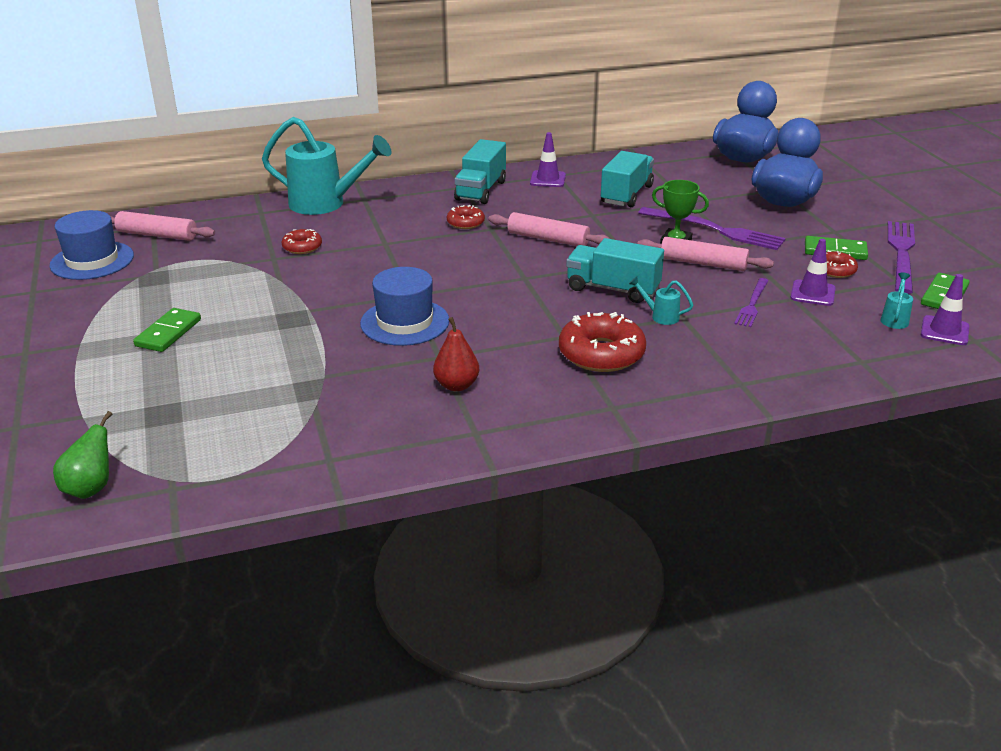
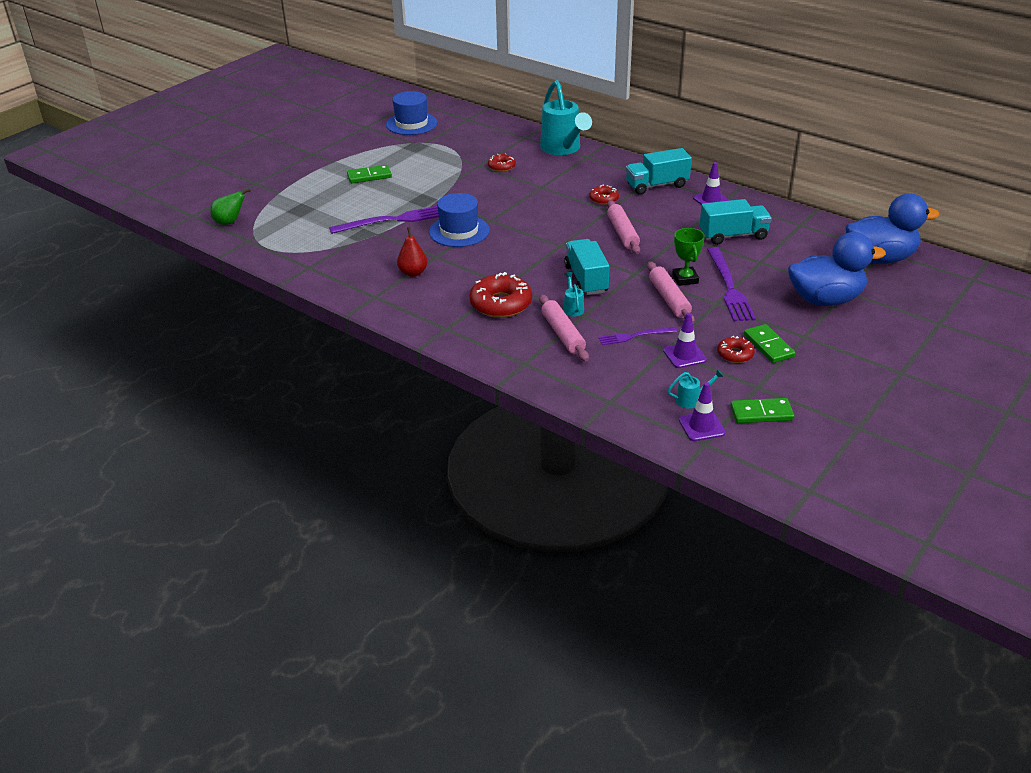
camera: 55 degrees right, 5 degrees up
pink rolling pin [110,211,215,241] -> pink rolling pin moved to [539,295,589,361]
purple fork [888,221,915,294] -> purple fork moved to [329,206,439,234]

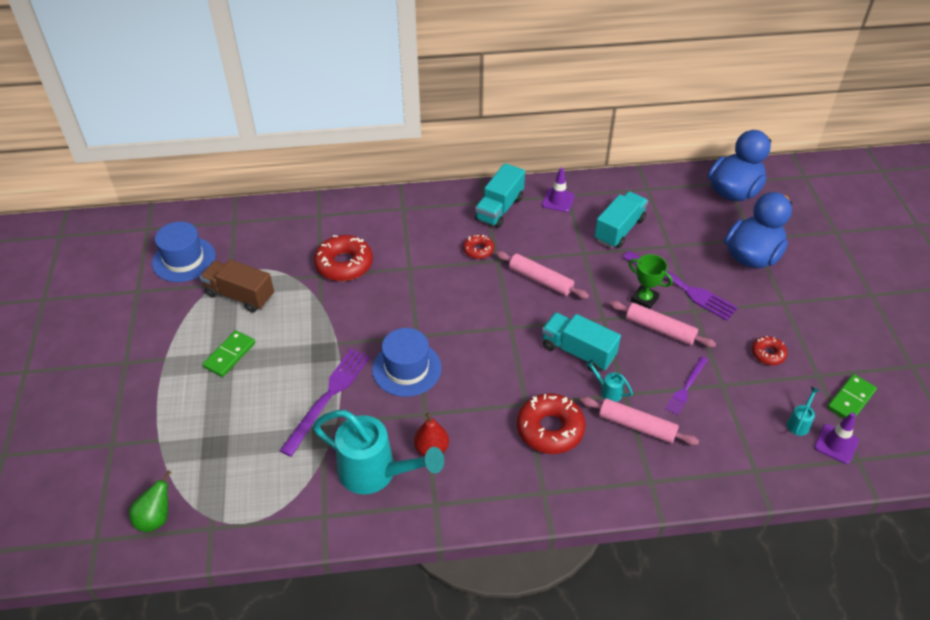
camera: 45 degrees left, 10 degrees up
red donut [488,153,516,172] -> red donut [314,235,373,281], size x1.84
turquoise watering can [540,80,592,155] -> turquoise watering can moved to [313,410,444,494]
purple traffic cone [663,313,707,368] -> none
green domino [744,324,795,363] -> none
none -> brown truck [200,259,274,313]

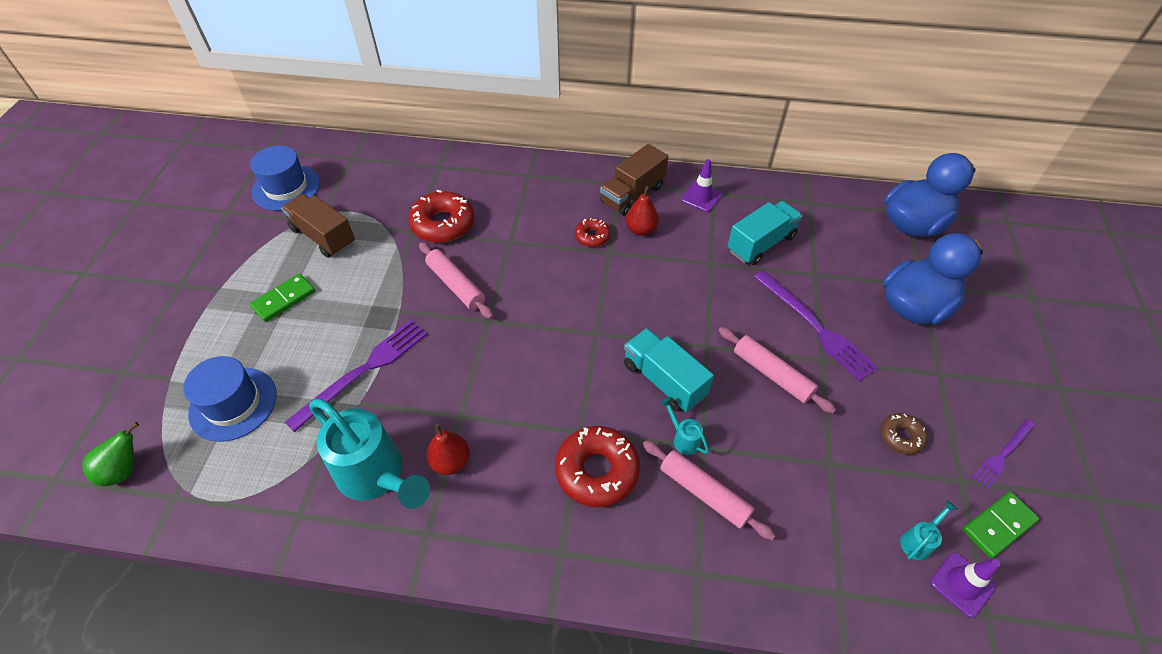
camera: 15 degrees right, 5 degrees up
blue hat [372,328,442,397] -> blue hat moved to [183,356,277,442]
turquoise truck [475,163,525,228] -> brown truck [600,144,668,216]
pink rolling pin [496,251,589,299] -> pink rolling pin moved to [419,242,493,319]
green trophy [629,254,673,309] -> none
purple fork [665,357,708,415] -> purple fork moved to [972,419,1035,489]
red donut [752,336,788,365] -> brown donut [880,413,928,455]
none -> red pear [626,186,659,236]

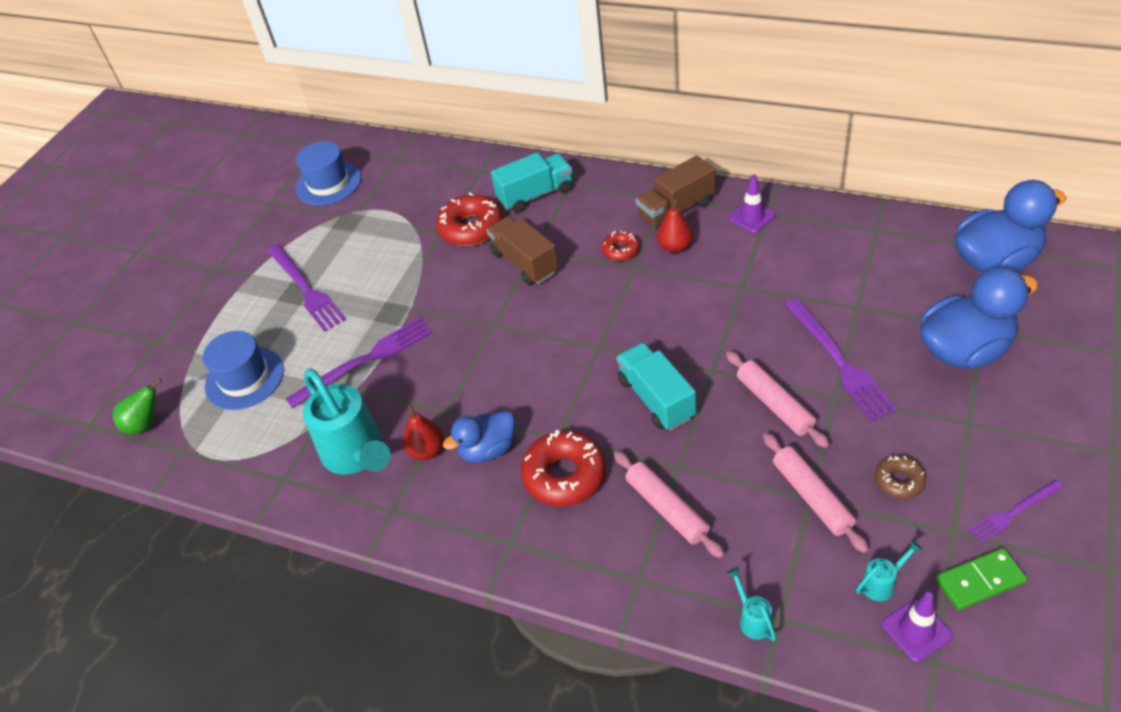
camera: 20 degrees right, 5 degrees down
green domino [250,274,315,322] -> purple fork [268,244,346,332]
brown truck [281,194,355,258] -> brown truck moved to [486,216,559,285]
pink rolling pin [419,242,493,319] -> pink rolling pin moved to [763,433,869,553]
turquoise watering can [660,397,709,455] -> turquoise watering can moved to [727,567,776,641]
turquoise truck [728,201,803,265] -> turquoise truck moved to [491,152,572,213]
none -> blue duck [443,411,515,463]

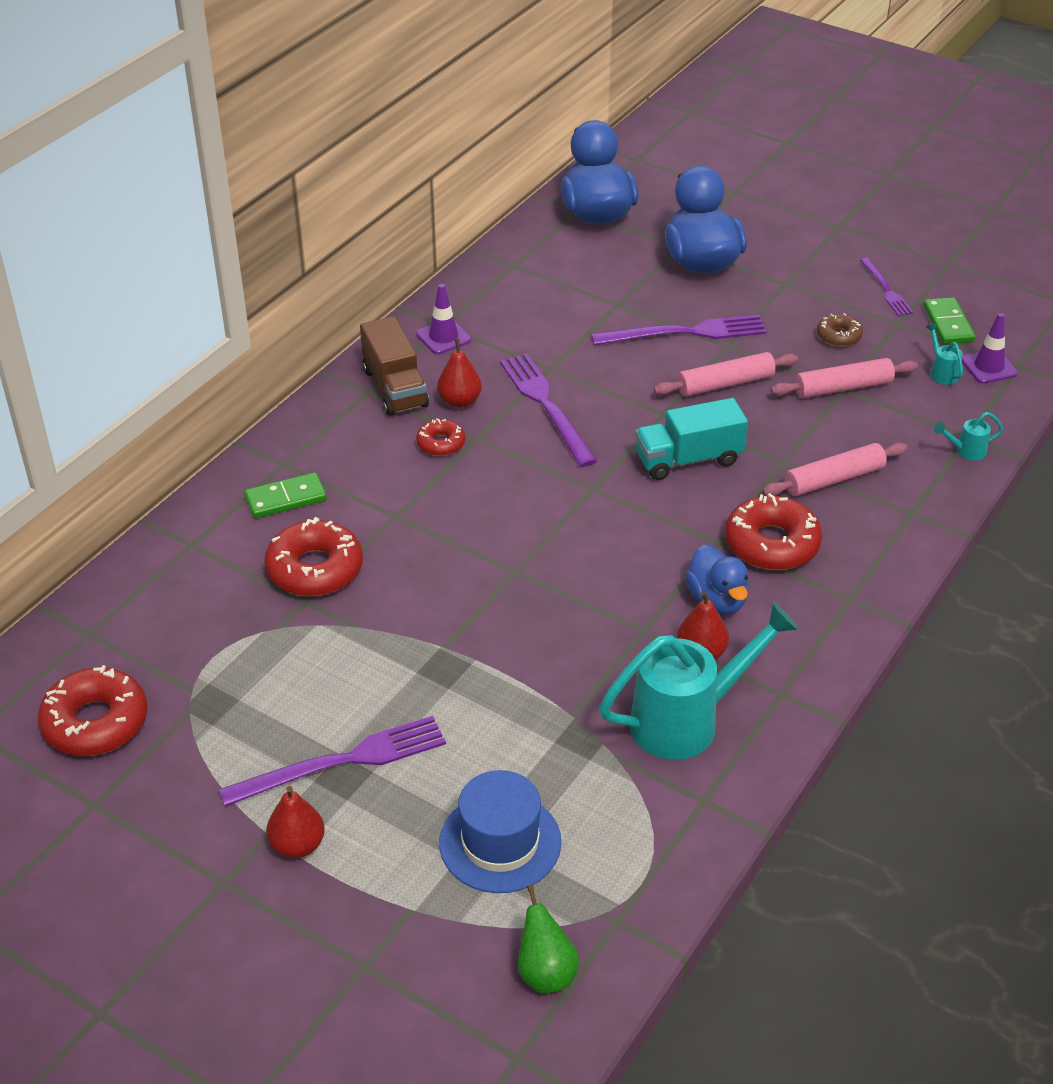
camera: 85 degrees left, 5 degrees down
purple fork [286,318,432,408] -> purple fork moved to [500,354,597,467]
blue hat [295,141,361,205] -> red donut [38,665,148,756]
brown truck [486,216,559,285] -> none
turquoise truck [491,152,572,213] -> green domino [244,473,327,519]
none -> red pear [266,786,325,858]

